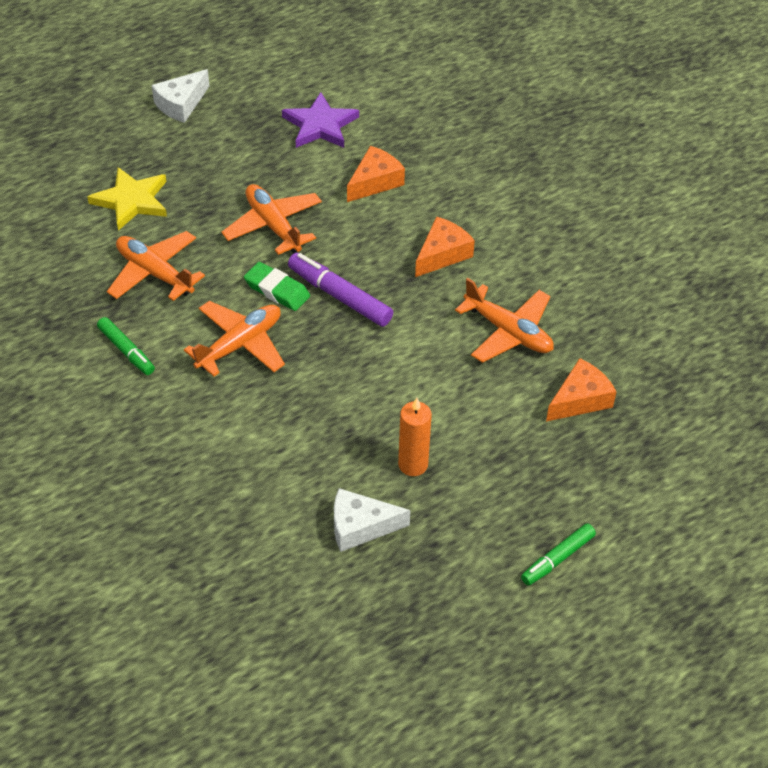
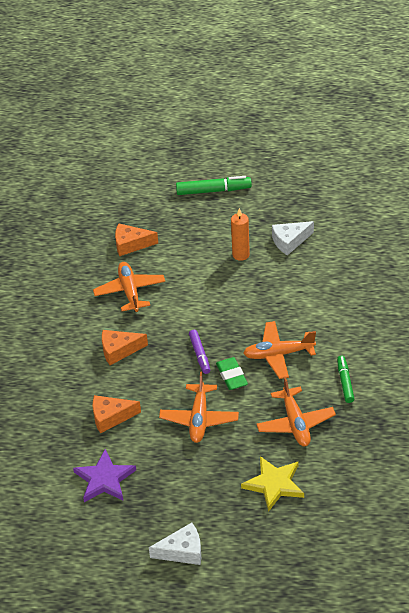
camera: 140 degrees left, 5 degrees down
purple marker [288,253,393,327] -> purple marker [189,330,210,374], size x0.65
white cheese [334,488,410,552] -> white cheese turned 120 degrees clockwise [272,221,314,255]
green marker [521,523,596,586] -> green marker [176,176,252,195], size x1.53

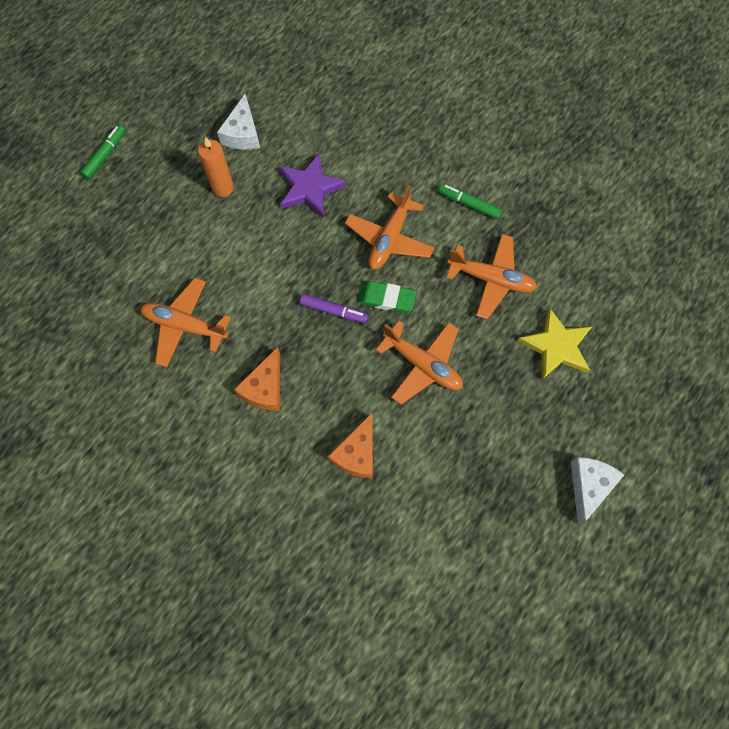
camera: 60 degrees left, 25 degrees up
purple star [73,449,136,502] -> purple star moved to [279,154,346,217]
orange cheese [115,224,158,256] -> none
green marker [176,176,252,195] -> green marker [80,125,125,179], size x0.65

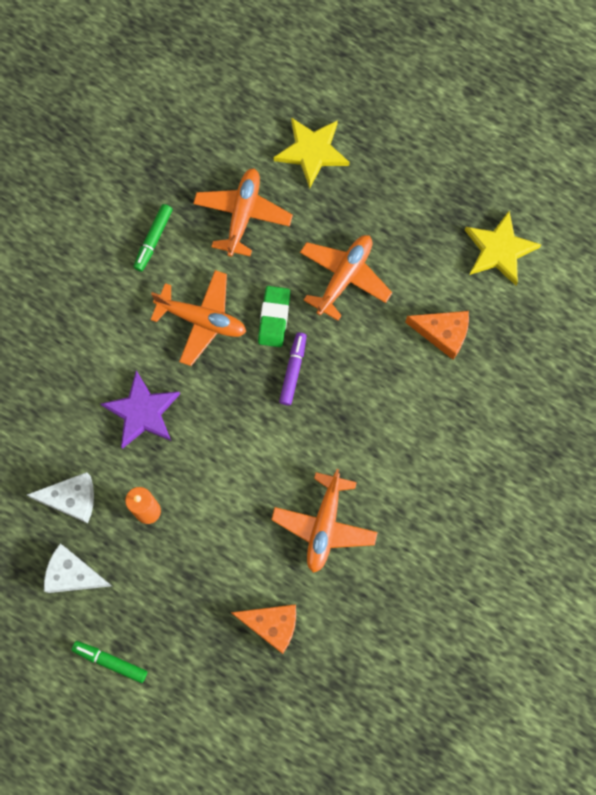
camera: 95 degrees left, 5 degrees up
orange cheese [234,347,280,411] -> orange cheese moved to [231,604,296,654]
white cheese [571,457,624,525] -> white cheese moved to [44,544,112,593]
none -> yellow star [465,211,541,286]

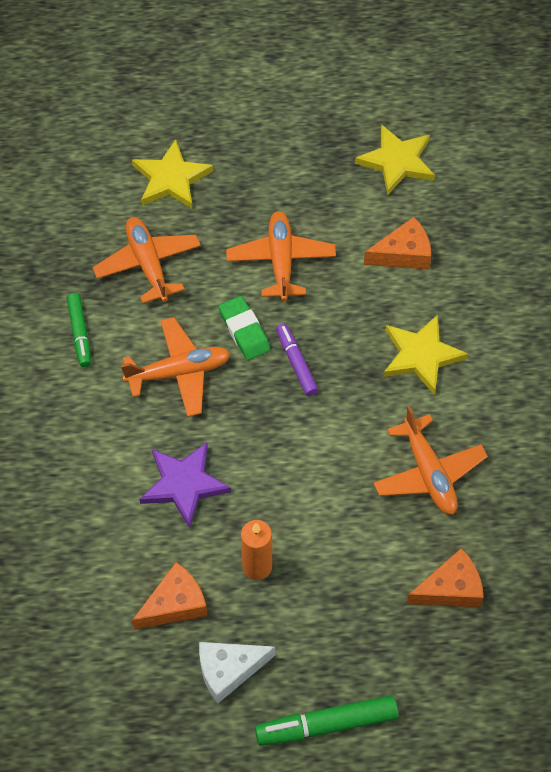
camera: 35 degrees left, 15 degrees down
white cheese [27,472,94,524] -> orange cheese [132,562,207,630]
green marker [72,641,147,683] -> green marker [255,695,399,746], size x1.53
none -> yellow star [383,314,468,395]

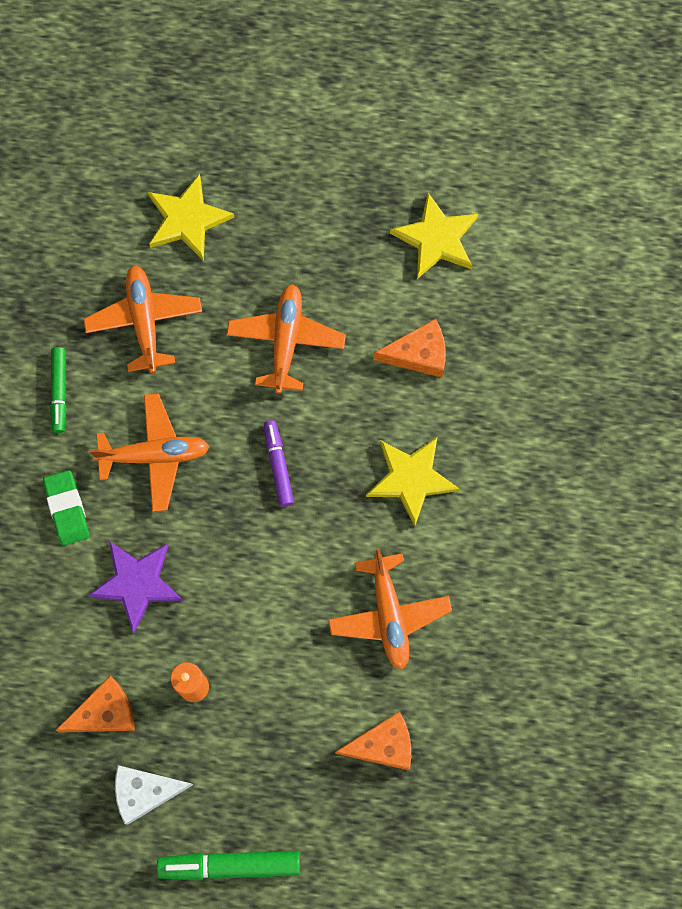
camera: 10 degrees right, 15 degrees up
green eraser [219,296,270,360] -> green eraser moved to [43,470,90,546]

